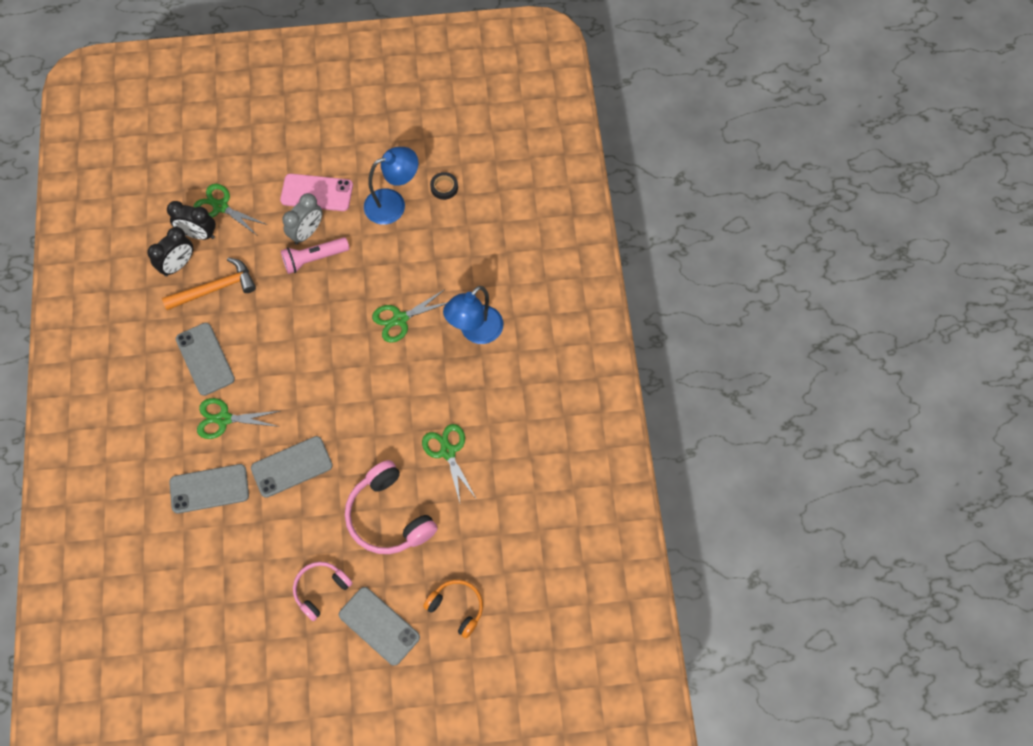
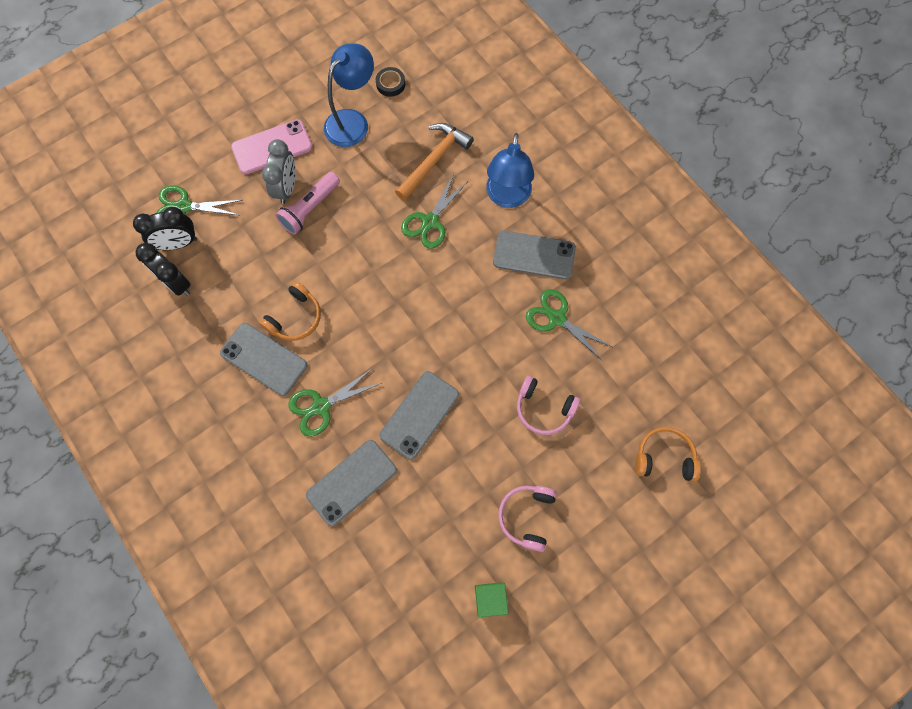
camera: 30 degrees left, 5 degrees up
black clock [147,227,193,277] -> black clock turned 120 degrees clockwise [135,243,191,296]
orange hammer [162,257,256,310] -> orange hammer moved to [395,123,474,201]
grey phone [339,587,420,666] -> grey phone moved to [493,230,576,279]
pink headphones [345,460,438,554] -> pink headphones [517,376,580,435], size x0.61
none -> orange headphones [259,281,321,341]
none -> green cube [475,582,508,617]

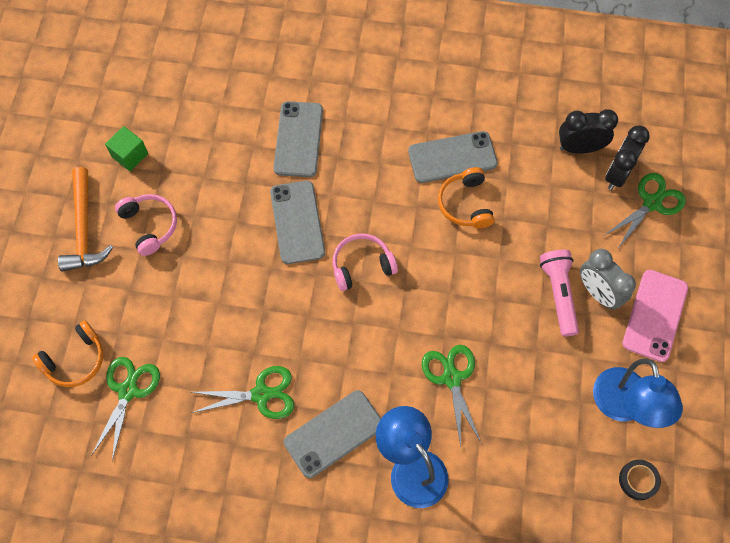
camera: 135 degrees right, 5 degrees down
green scissors [288,368,382,437] -> green scissors moved to [91,357,160,461]
orange hammer [395,123,474,201] -> orange hammer moved to [58,167,113,272]
pink headphones [517,376,580,435] -> pink headphones moved to [333,233,398,291]

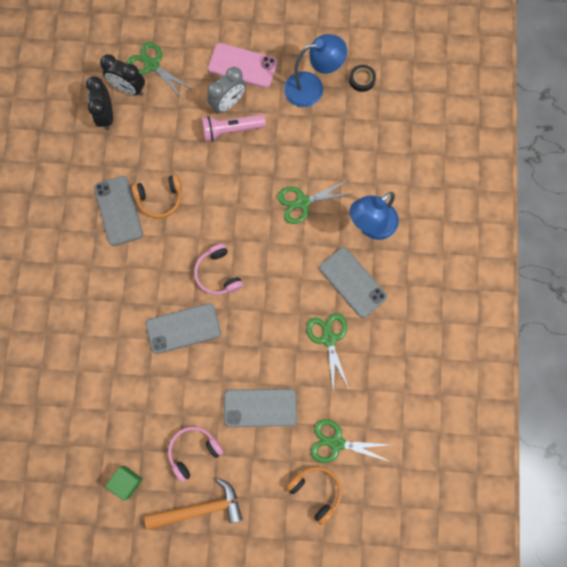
camera: 95 degrees left, 10 degrees up
grey phone [273,101,323,177] -> grey phone moved to [224,389,297,427]

